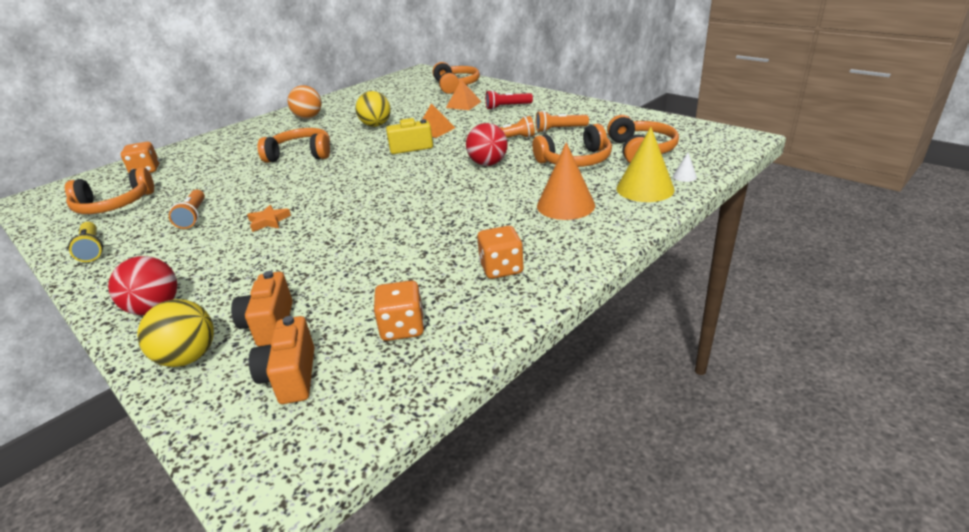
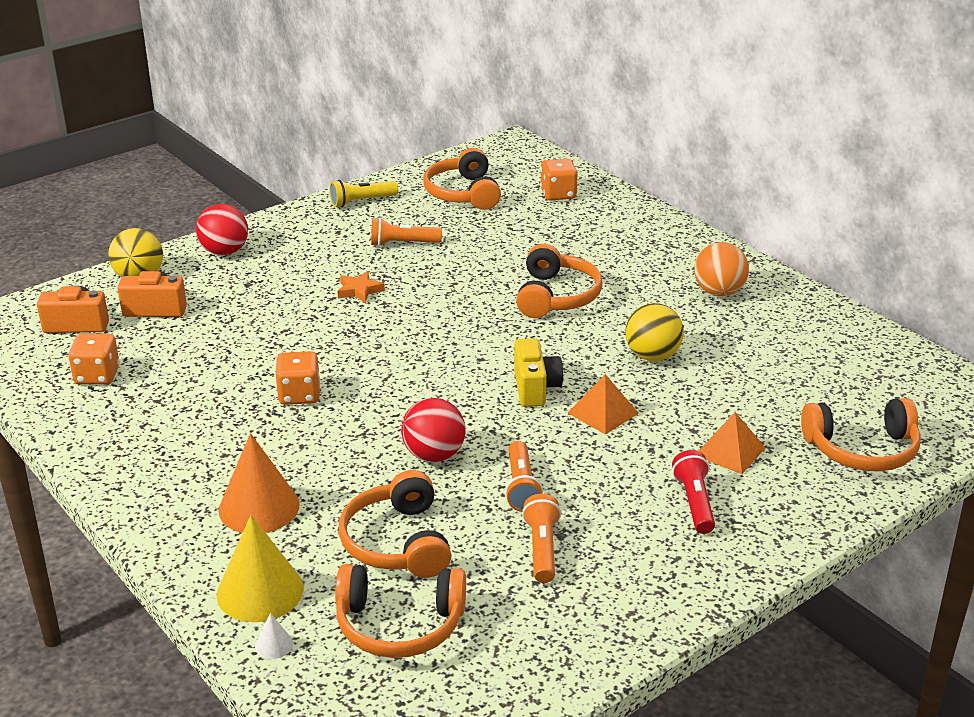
camera: 95 degrees right, 0 degrees up
orange dice [477,226,524,279] -> orange dice moved to [275,351,320,405]

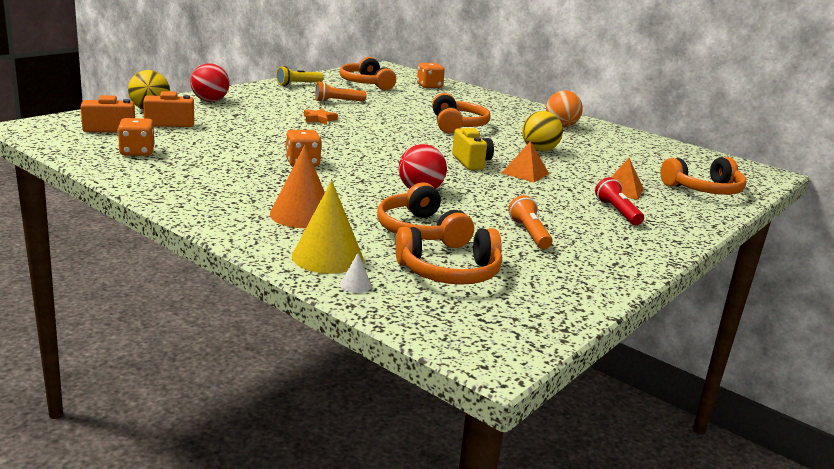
camera: 15 degrees left, 10 degrees down
orange flashlight [505,441,543,512] -> none

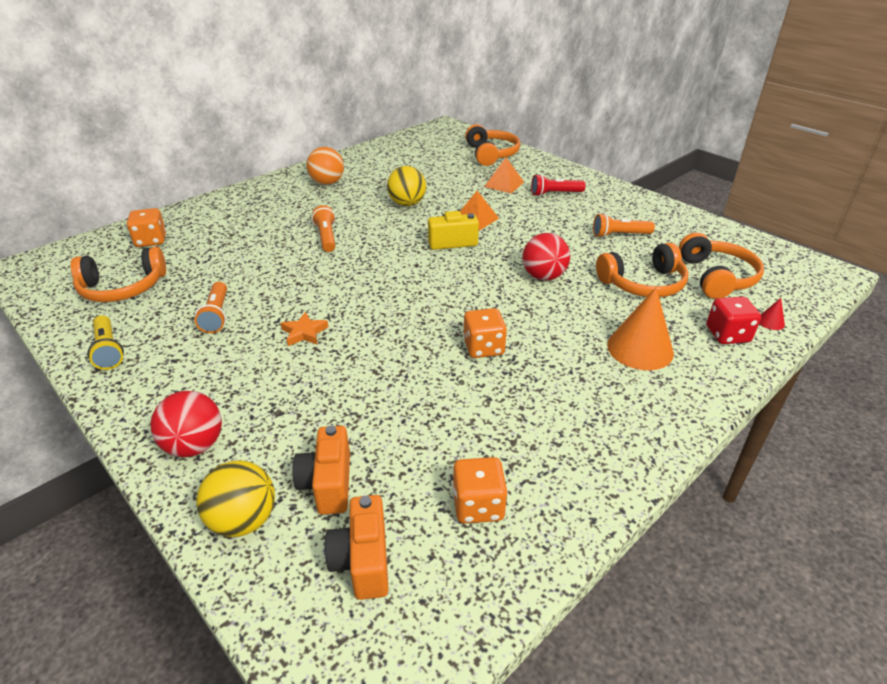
camera: 80 degrees left, 15 degrees up
yellow cone [292,180,363,274] -> red dice [707,296,761,344]
white cone [340,253,372,293] -> red cone [759,298,785,330]
orange headphones [432,93,490,133] -> orange flashlight [312,205,336,252]

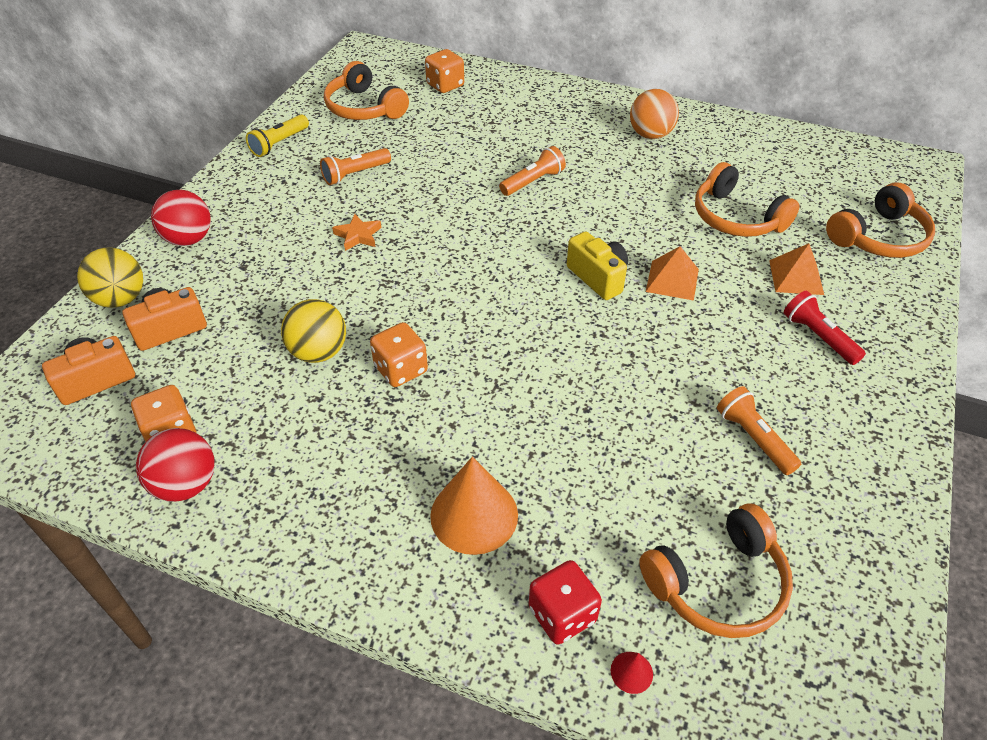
camera: 65 degrees right, 10 degrees up
yellow ball [387,166,426,206] -> yellow ball moved to [281,299,346,363]
red ball [523,233,570,280] -> red ball moved to [136,428,215,502]
orange headphones [596,242,689,297] -> orange headphones moved to [695,162,800,237]

